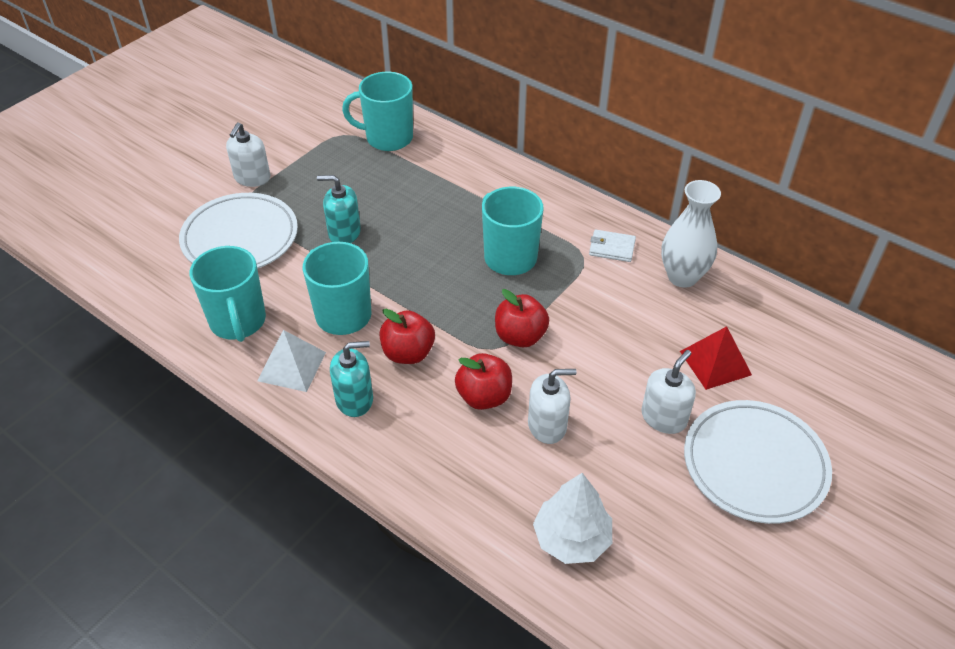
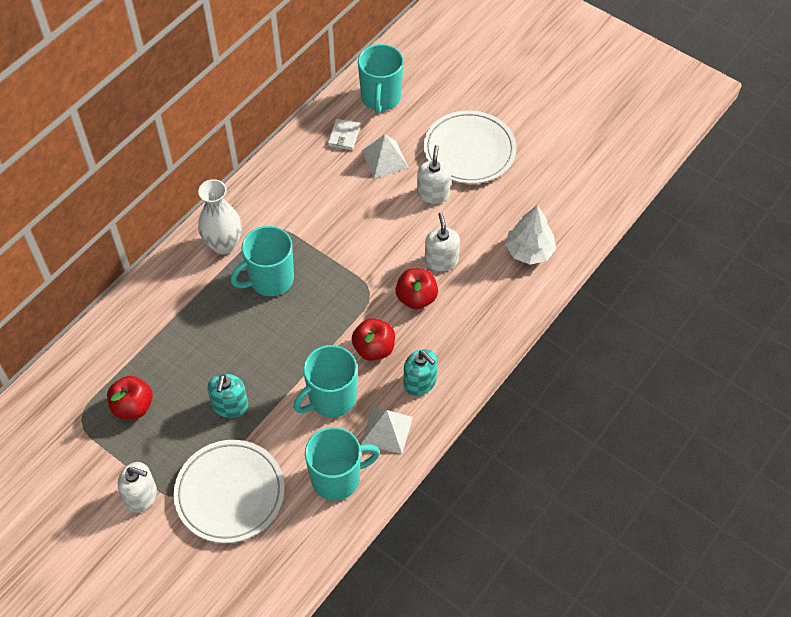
camera: 90 degrees left, 10 degrees up
turquoise soap dispenser [330,341,373,417] -> turquoise soap dispenser turned 150 degrees clockwise [404,349,438,396]
turquoise mug [342,72,413,151] -> turquoise mug moved to [358,44,404,114]
red apple [495,289,549,348] -> red apple moved to [107,376,153,419]
white wallet [589,230,636,262] -> white wallet moved to [328,119,361,150]
white soap dispenser [641,350,696,434] -> white soap dispenser turned 60 degrees clockwise [417,145,451,204]
white vase [661,180,721,288] -> white vase moved to [198,179,242,254]
red pyramid [680,326,752,390] -> white pyramid [362,134,409,178]

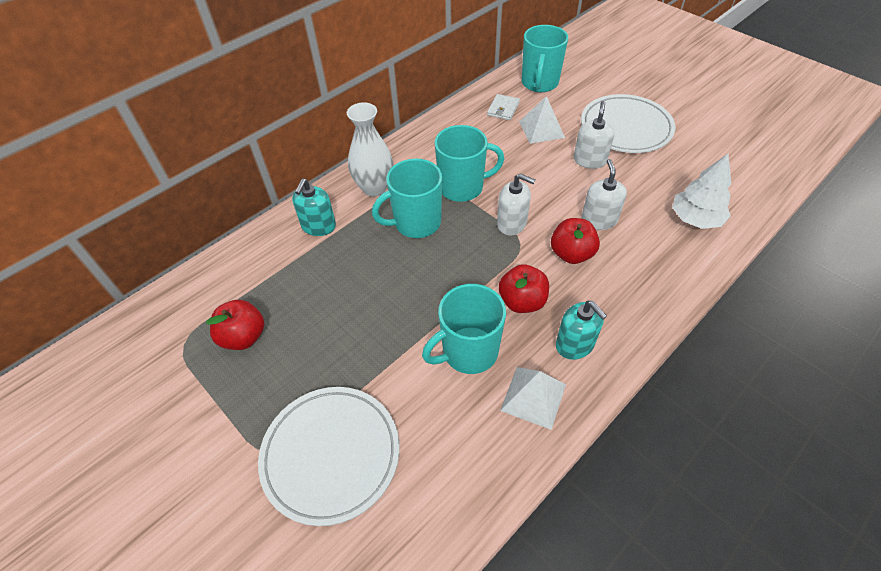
camera: 10 degrees right, 5 degrees down
white soap dispenser [118,462,157,513] -> white soap dispenser moved to [497,173,535,235]
turquoise soap dispenser [207,374,248,418] -> turquoise soap dispenser moved to [292,179,336,236]
turquoise mug [305,427,380,501] -> turquoise mug moved to [434,125,504,202]

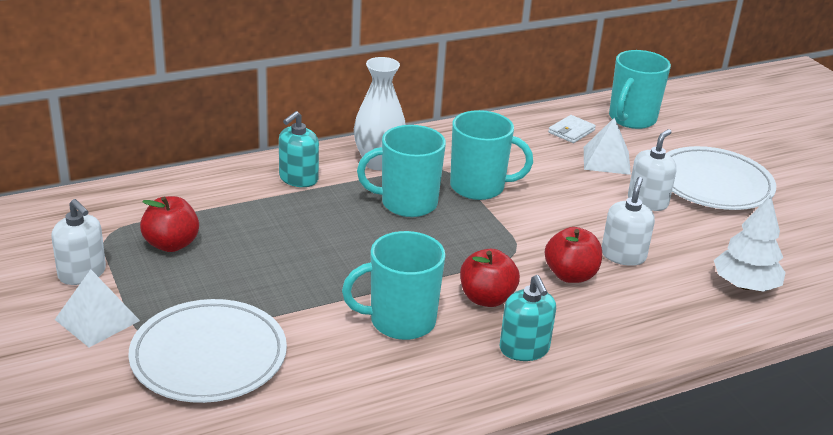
camera: 15 degrees right, 20 degrees down
white soap dispenser [497,173,535,235] -> white soap dispenser moved to [51,199,106,285]
white pyramid [500,367,566,430] -> white pyramid moved to [55,269,140,347]

